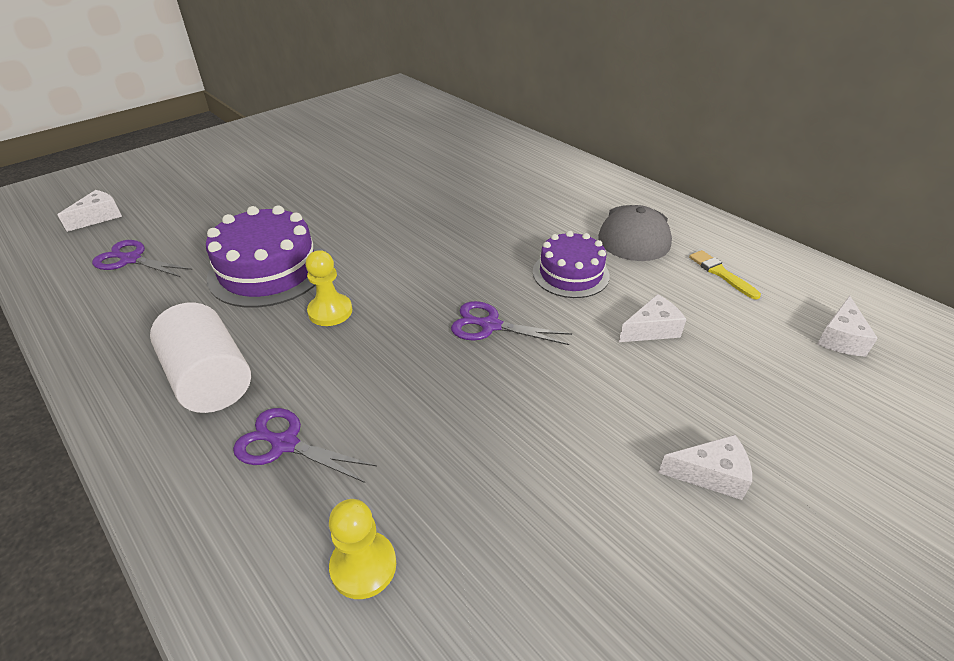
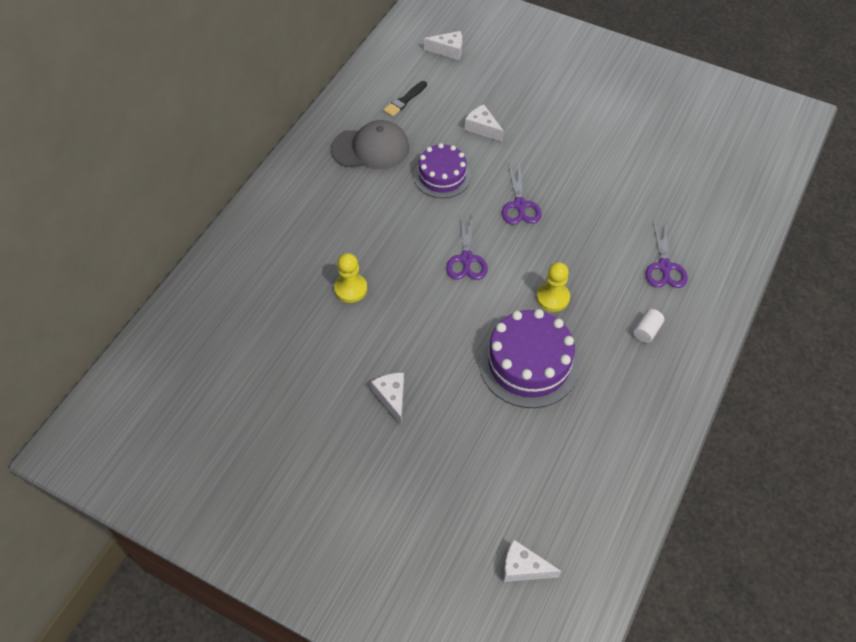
camera: 110 degrees left, 15 degrees up
purple scissors [92,240,192,277] -> purple scissors moved to [446,214,488,280]
white cylinder [150,303,251,413] -> white cylinder [633,309,665,343], size x0.45
yellow pawn [329,499,396,599] -> yellow pawn moved to [334,253,367,303]
white cheese [658,435,752,500] -> white cheese moved to [371,373,404,425]
yellow brush [689,250,761,299] -> black brush [383,81,427,117]

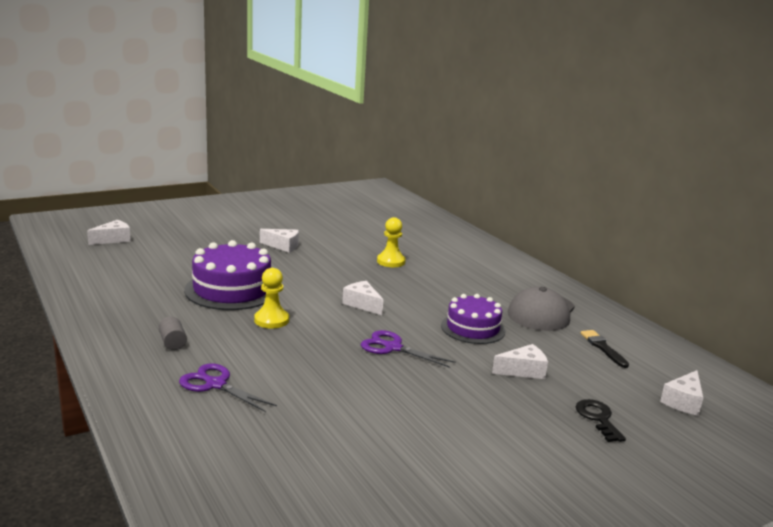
camera: 120 degrees right, 35 degrees down
purple scissors [446,214,488,280] -> white cheese [342,281,383,315]
white cylinder [633,309,665,343] -> grey cylinder [159,317,187,350]
none -> black key [576,399,626,442]

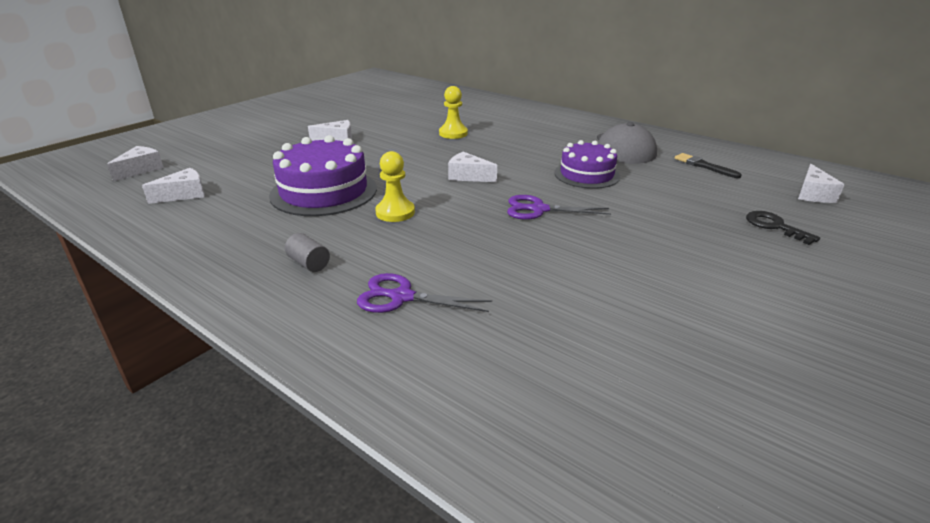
camera: 20 degrees left, 10 degrees up
white cheese [492,344,548,379] -> white cheese moved to [142,168,205,204]

